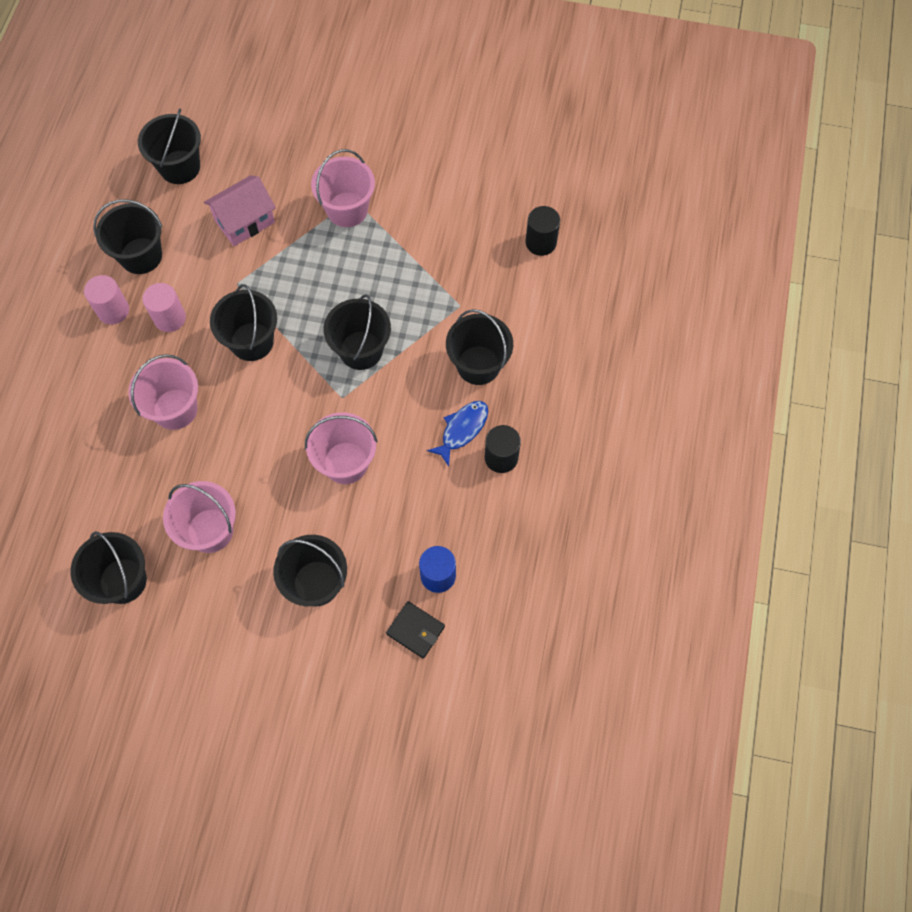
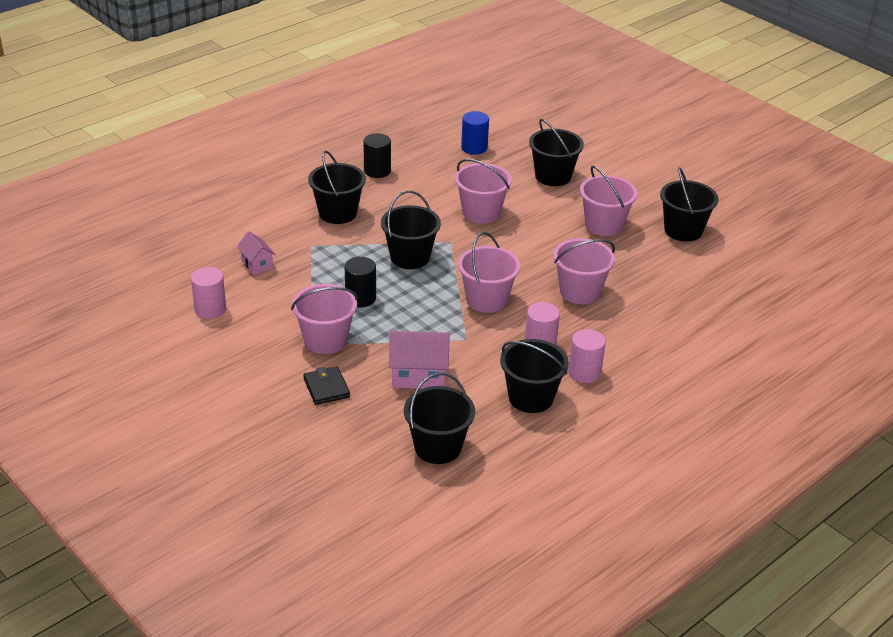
camera: 145 degrees left, 30 degrees down
black bucket [210,284,277,361] -> pink bucket [458,232,520,313]
black wallet [386,601,445,658] -> black wallet moved to [303,366,350,405]
blue fish [427,401,488,466] -> none
black cylinder [526,206,560,256] -> black cylinder moved to [345,257,376,307]
none -> pink cylinder [191,267,226,319]
none -> pink house [237,232,276,275]

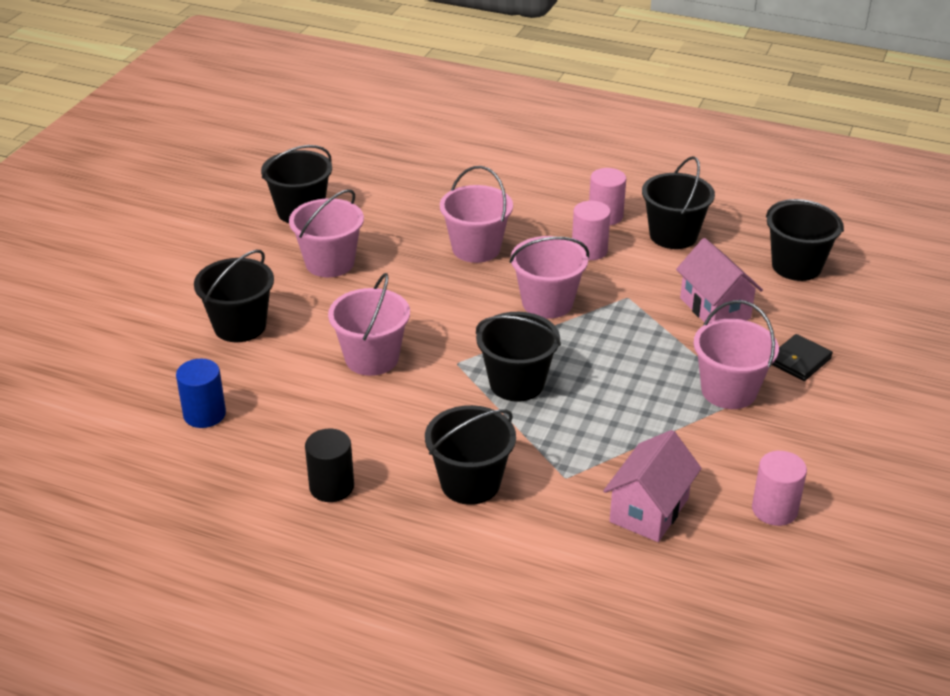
camera: 115 degrees left, 0 degrees up
pink house [237,232,276,275] -> pink house [603,430,702,542], size x1.65
black cylinder [345,257,376,307] -> none

